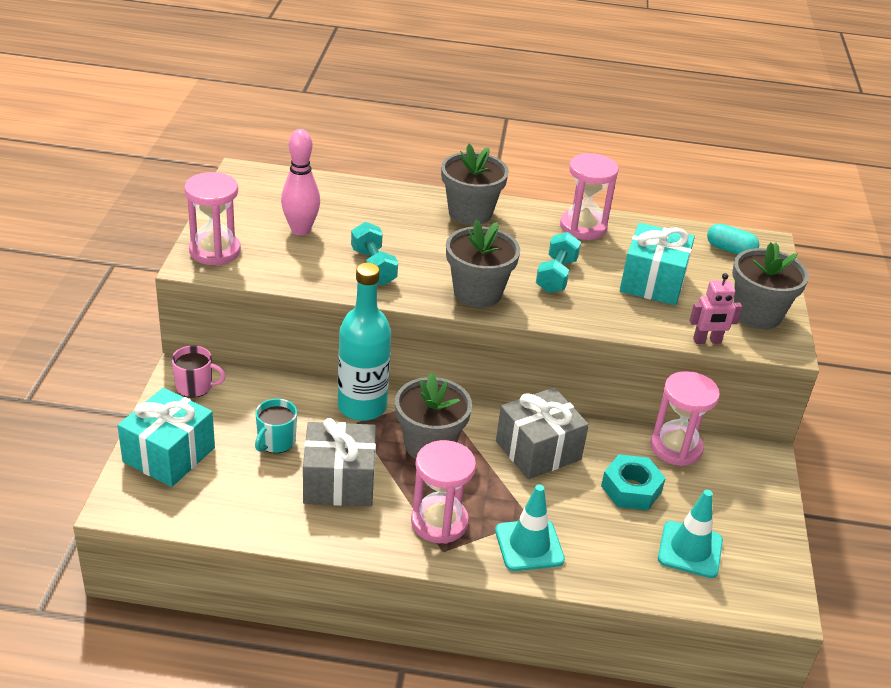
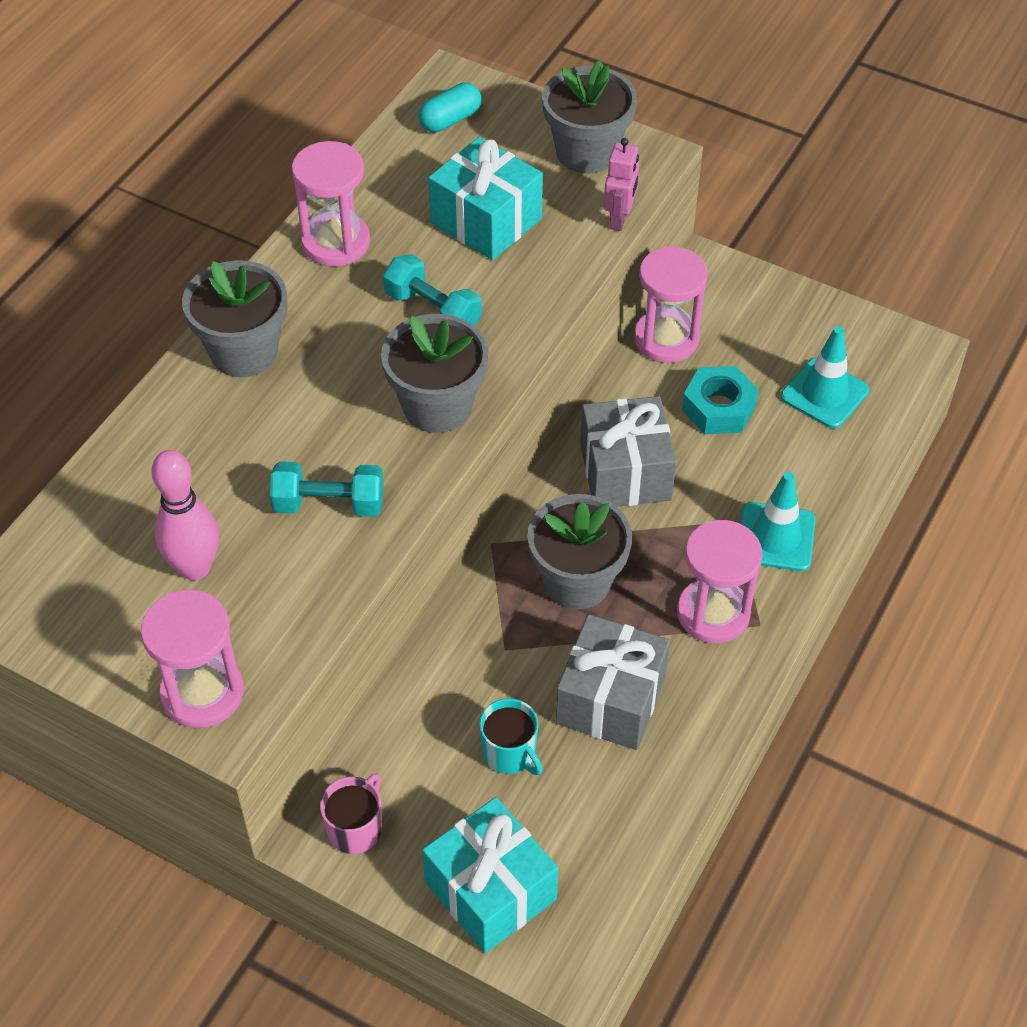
camera: 65 degrees left, 15 degrees up
turquoise bottle [338,263,391,421] -> none

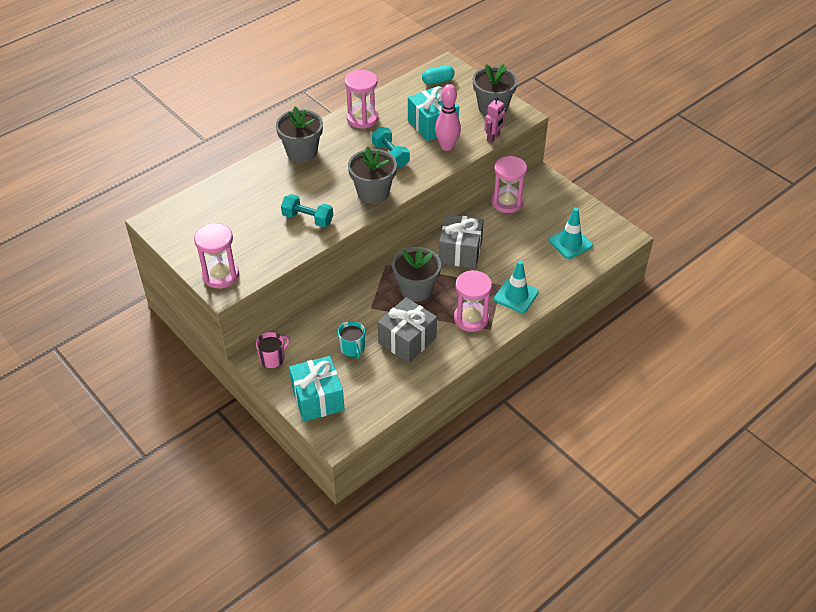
camera: 20 degrees right, 5 degrees down
pink bowling pin [151,450,219,580] -> pink bowling pin moved to [435,84,461,151]
turquoise nut [682,366,759,434] -> none

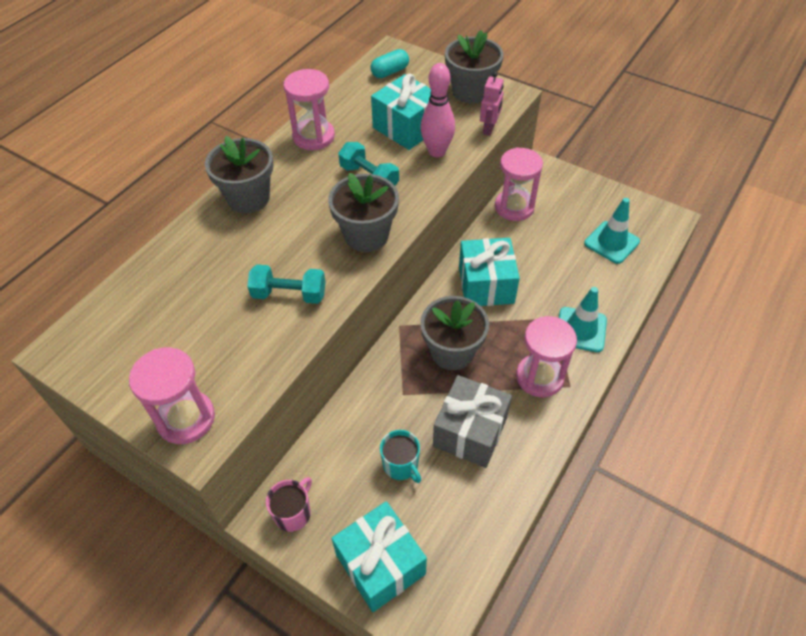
camera: 15 degrees left, 5 degrees up
grey gift [439,214,484,269] -> turquoise gift [459,238,520,306]

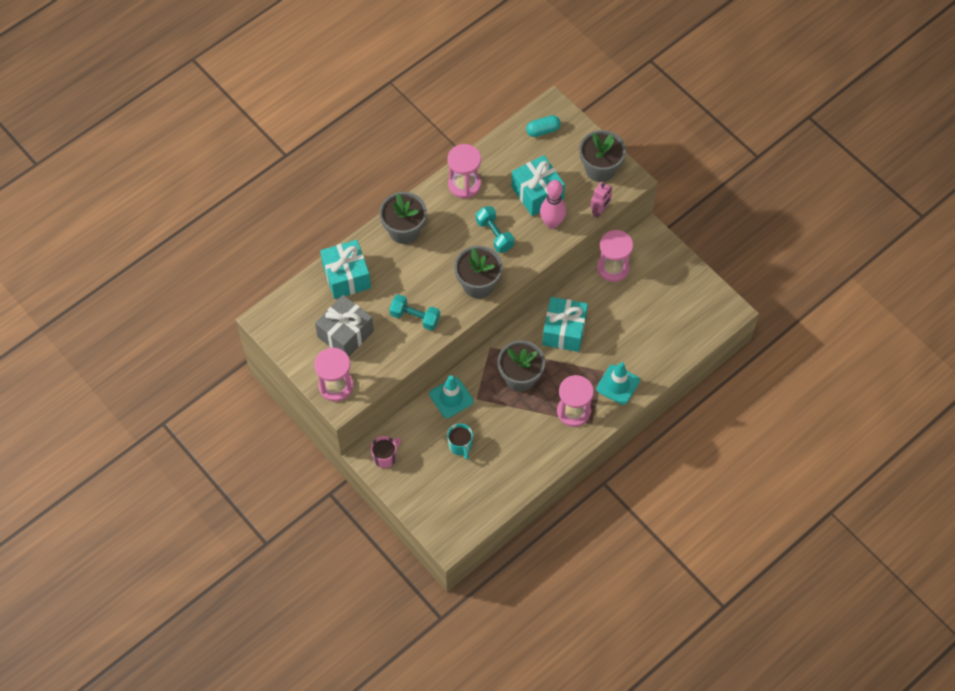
camera: 15 degrees right, 10 degrees up
turquoise gift [331,501,427,612] -> turquoise gift moved to [320,240,371,299]
grey gift [433,375,512,468] -> grey gift moved to [315,295,374,357]
turquoise traffic cone [584,198,640,264] -> turquoise traffic cone moved to [429,375,474,418]

